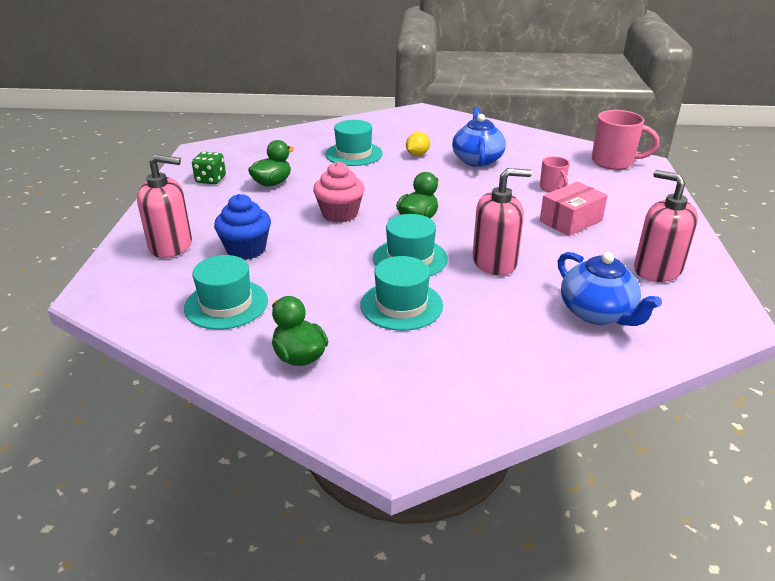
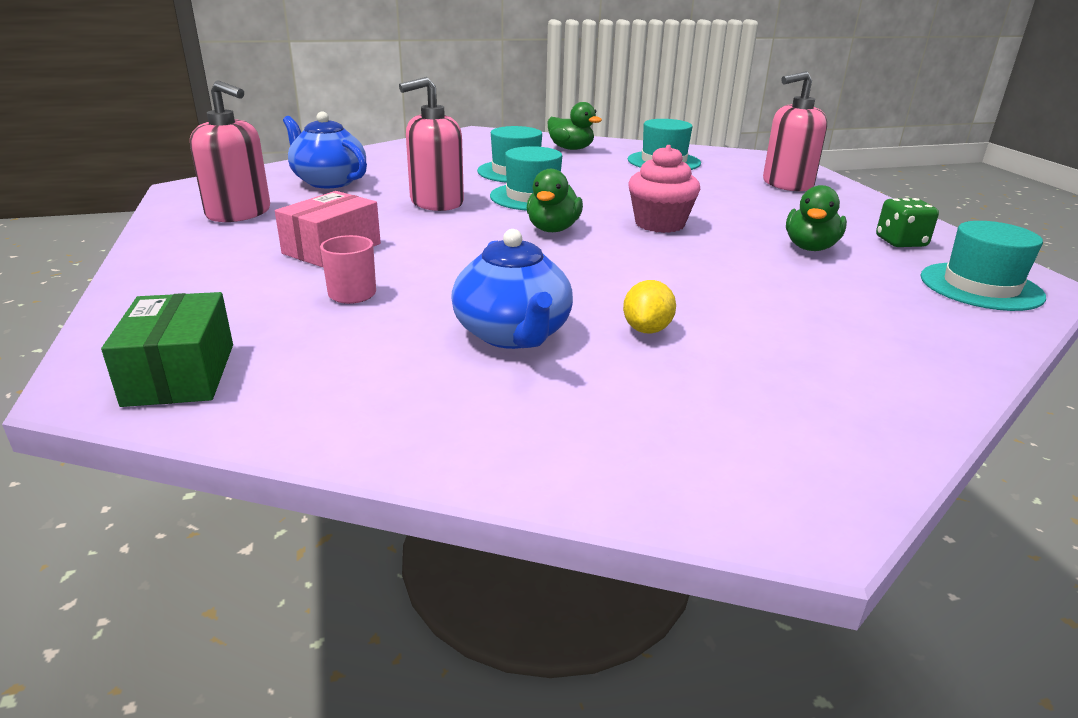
camera: 160 degrees right, 5 degrees down
blue cupcake [214,194,271,260] -> none
turquoise hat [325,120,383,166] -> turquoise hat moved to [920,221,1046,311]
pink mug [592,110,659,170] -> green box [101,292,233,407]

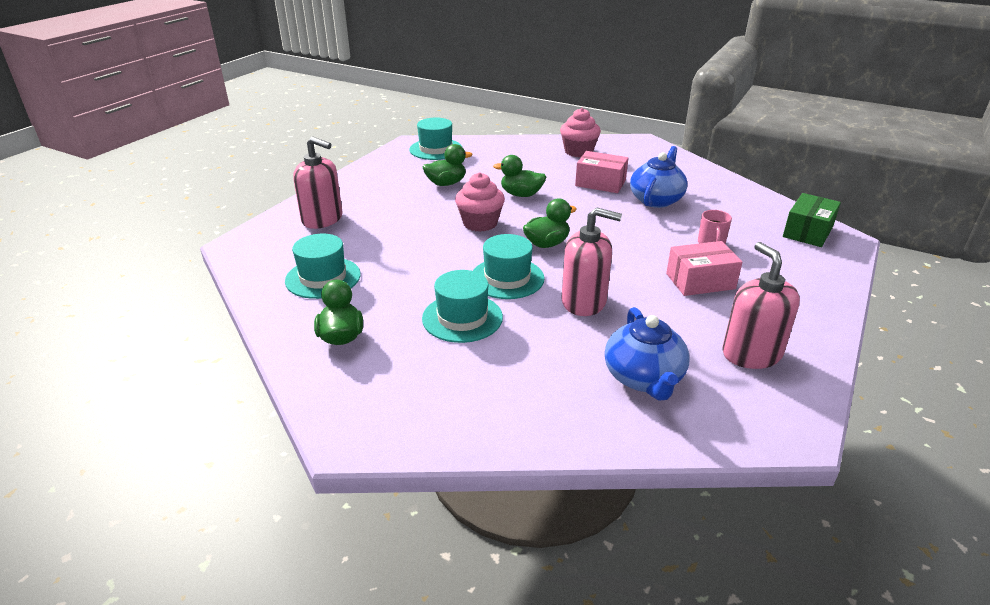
camera: 135 degrees left, 5 degrees up
yellow lemon [623,280,676,333] -> pink box [575,151,628,193]
green dice [876,198,939,247] -> none
none -> green duck [493,155,546,197]
none -> pink cupcake [560,108,601,157]

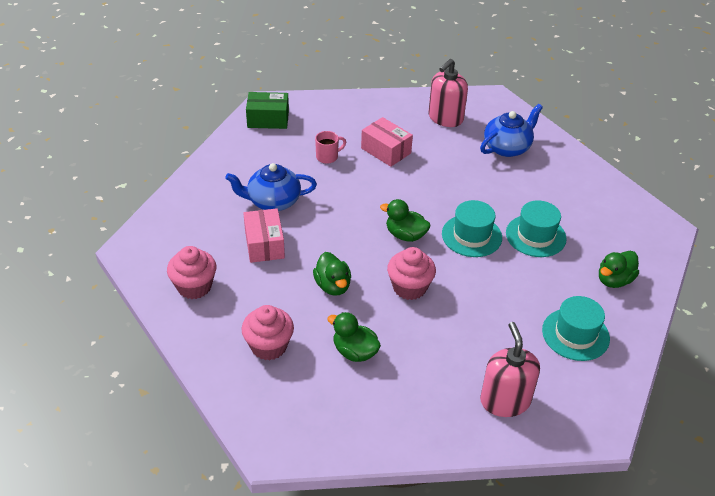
camera: 125 degrees left, 10 degrees up
turquoise hat [409,118,462,160] -> none
pink soap dispenser [561,207,622,316] -> none
none -> pink cupcake [242,305,294,360]

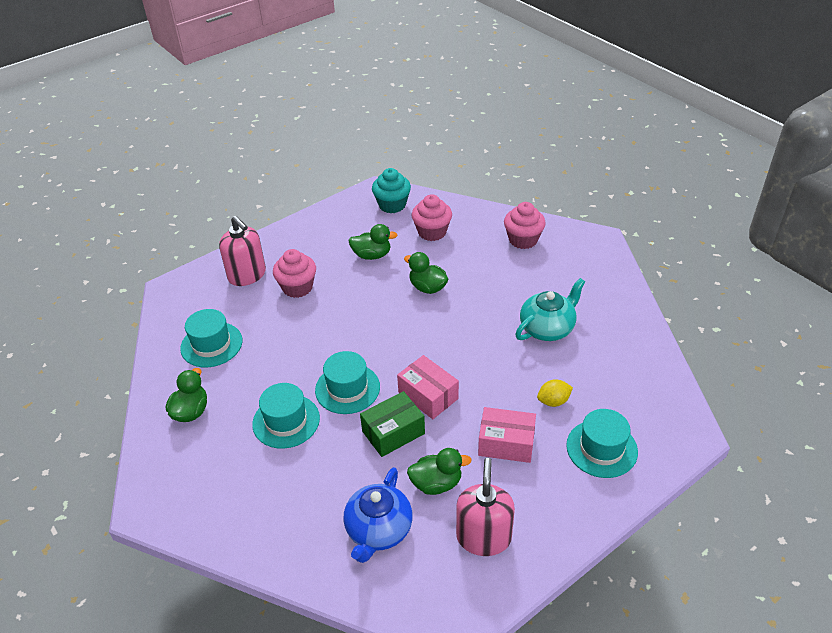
camera: 150 degrees right, 0 degrees up
blue teapot [225,163,317,211] -> turquoise teapot [515,278,585,341]
pink box [243,208,285,263] -> pink box moved to [397,355,459,419]
green box [246,92,289,129] -> green box moved to [360,391,425,457]
pink mug [315,131,346,164] -> yellow lemon [537,379,573,407]
green duck [380,199,430,242] -> green duck moved to [407,448,472,495]
pink cupcake [387,247,436,300] -> pink cupcake moved to [273,249,316,298]
none -> turquoise cupcake [372,168,411,213]
none -> turquoise hat [566,409,638,478]

